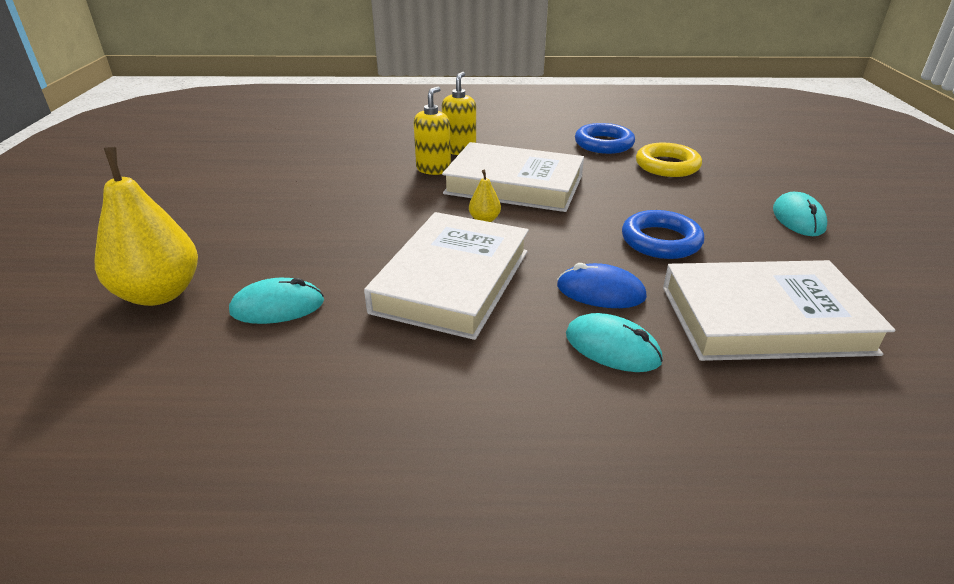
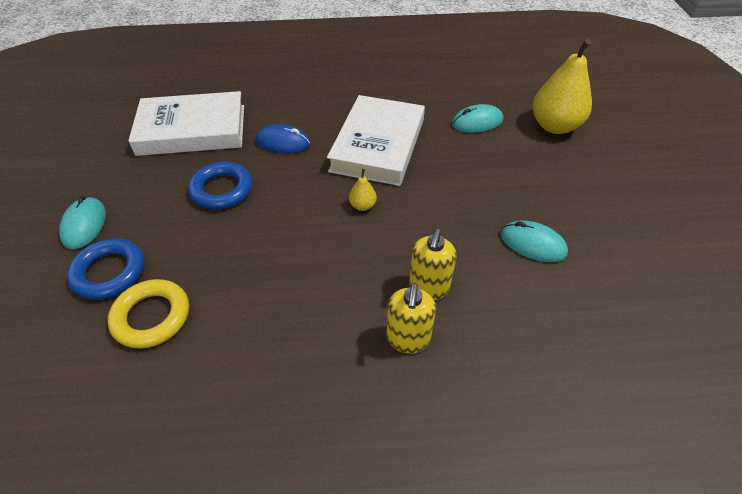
camera: 175 degrees right, 15 degrees up
white book [442,142,584,212] -> none
turquoise mouse [566,313,663,372] -> turquoise mouse moved to [501,221,568,262]
blue ring [575,123,635,154] -> blue ring moved to [67,238,145,300]

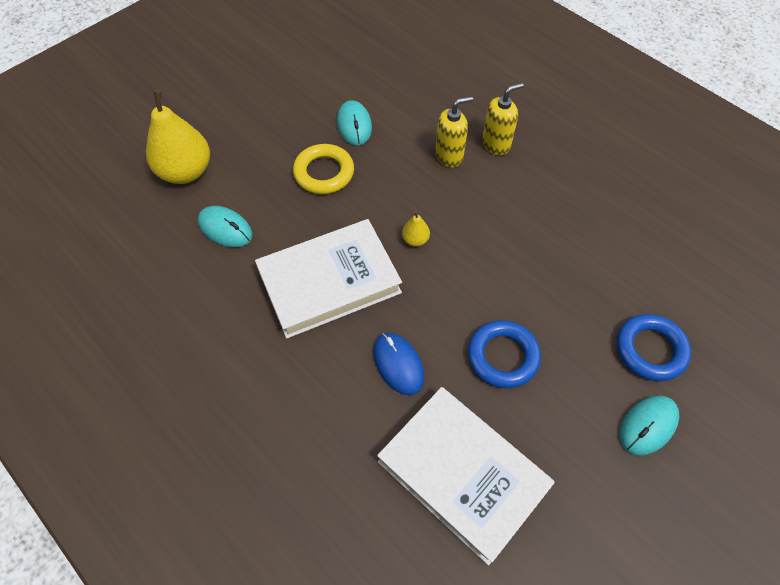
camera: 130 degrees left, 10 degrees up
yellow ring [108,279,189,348] -> yellow ring moved to [293,144,354,194]

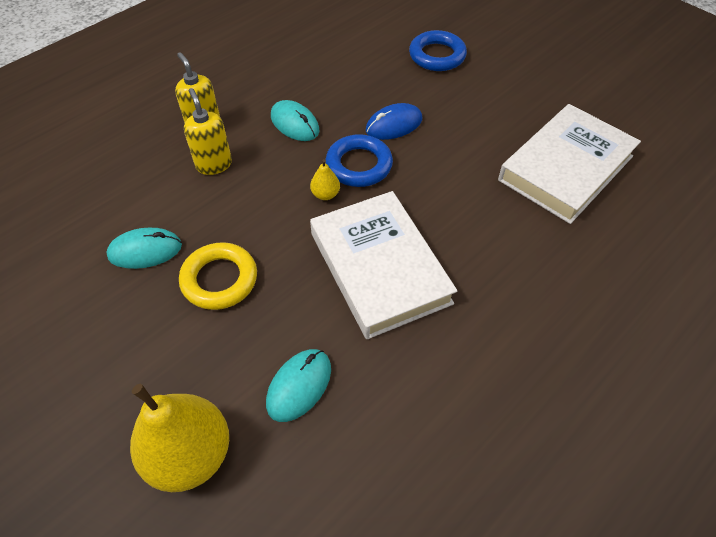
camera: 90 degrees left, 5 degrees down
blue mouse [373,333,424,395] -> blue mouse moved to [365,103,422,140]
blue ring [468,320,541,388] -> blue ring moved to [326,134,393,187]
turquoise mouse [620,395,679,456] -> turquoise mouse moved to [271,100,319,141]

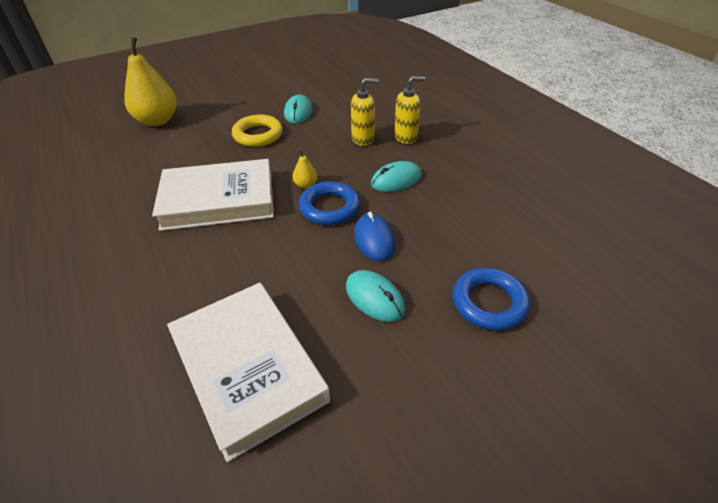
camera: 105 degrees right, 10 degrees down
turquoise mouse [266,349,331,422] -> turquoise mouse moved to [346,270,405,322]

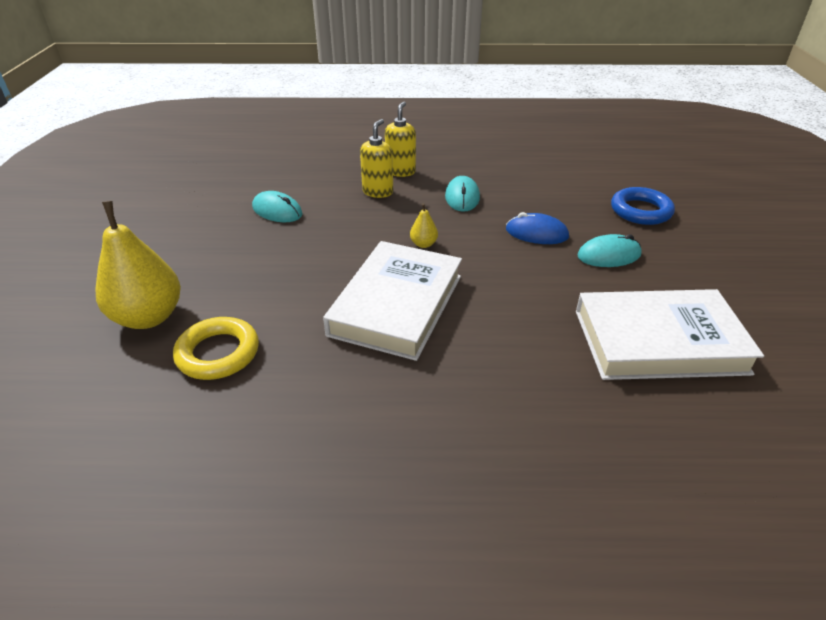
camera: 60 degrees left, 5 degrees down
yellow ring [232,115,283,147] -> yellow ring moved to [173,317,259,380]
blue ring [299,181,360,225] -> none

